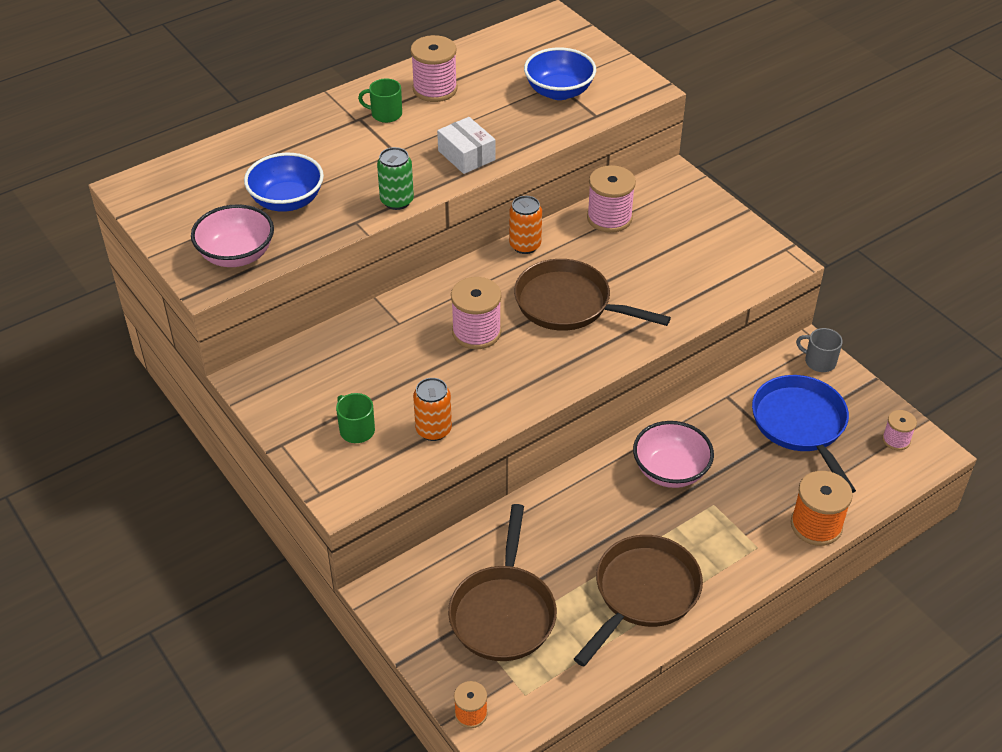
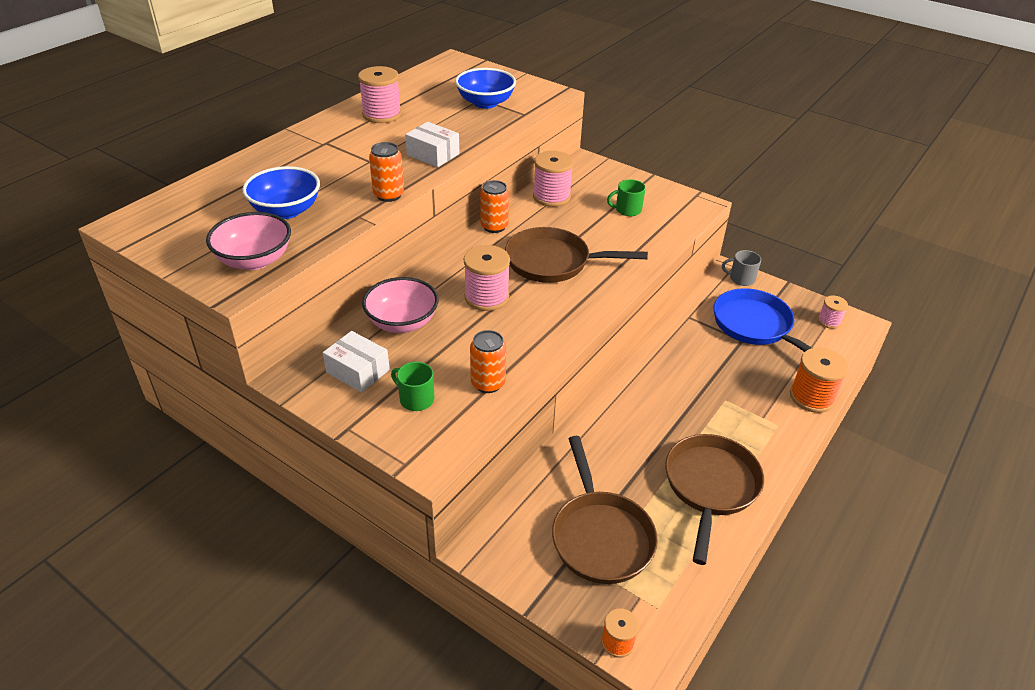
camera: 20 degrees left, 5 degrees down
green mug [358,79,402,123] -> green mug moved to [607,179,646,216]
green can [377,147,414,210] -> orange can [369,142,404,202]
pink bowl [633,421,714,488] -> pink bowl moved to [362,277,439,333]
none -> white box [323,331,390,393]

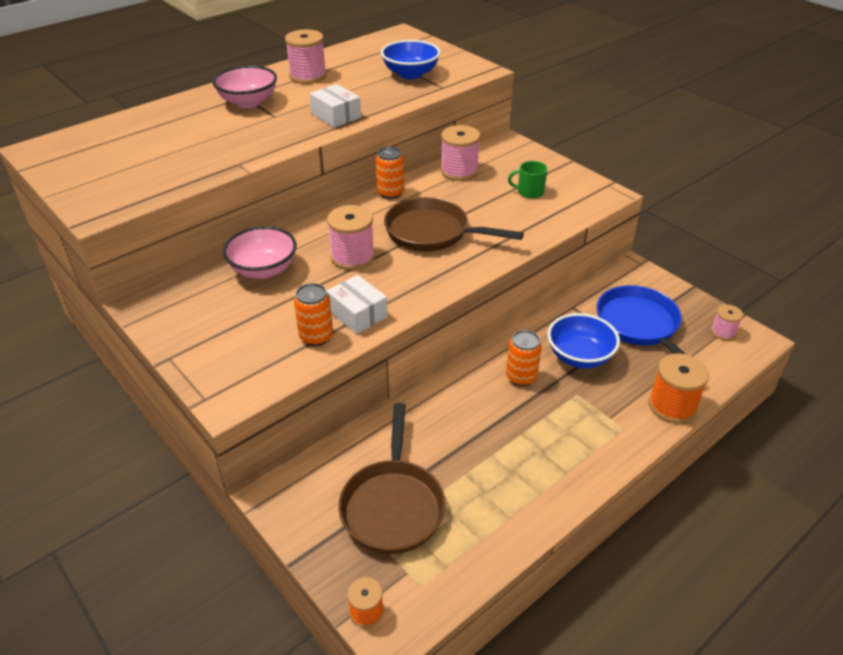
camera: 15 degrees right, 0 degrees up
pink bowl [206,212,291,270] -> pink bowl moved to [212,65,277,108]
blue bowl [242,166,320,219] -> blue bowl moved to [548,313,620,368]
white box [323,331,390,393] -> white box moved to [326,275,388,334]
orange can [369,142,404,202] -> orange can moved to [506,330,542,386]
green mug [391,362,434,411] -> none
brown pan [665,434,764,565] -> none
grey mug [722,250,761,286] -> none

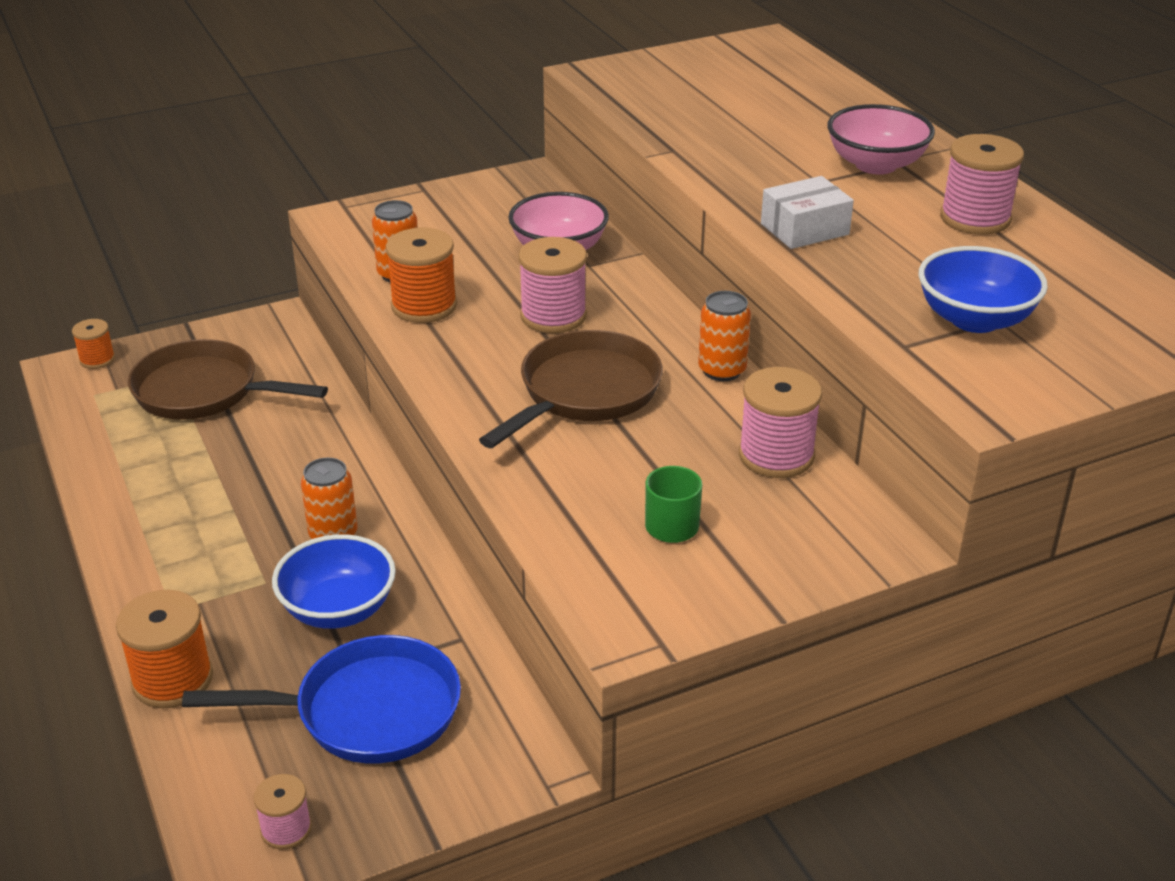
camera: 105 degrees right, 5 degrees down
white box [326,275,388,334] -> orange spool [386,228,457,323]

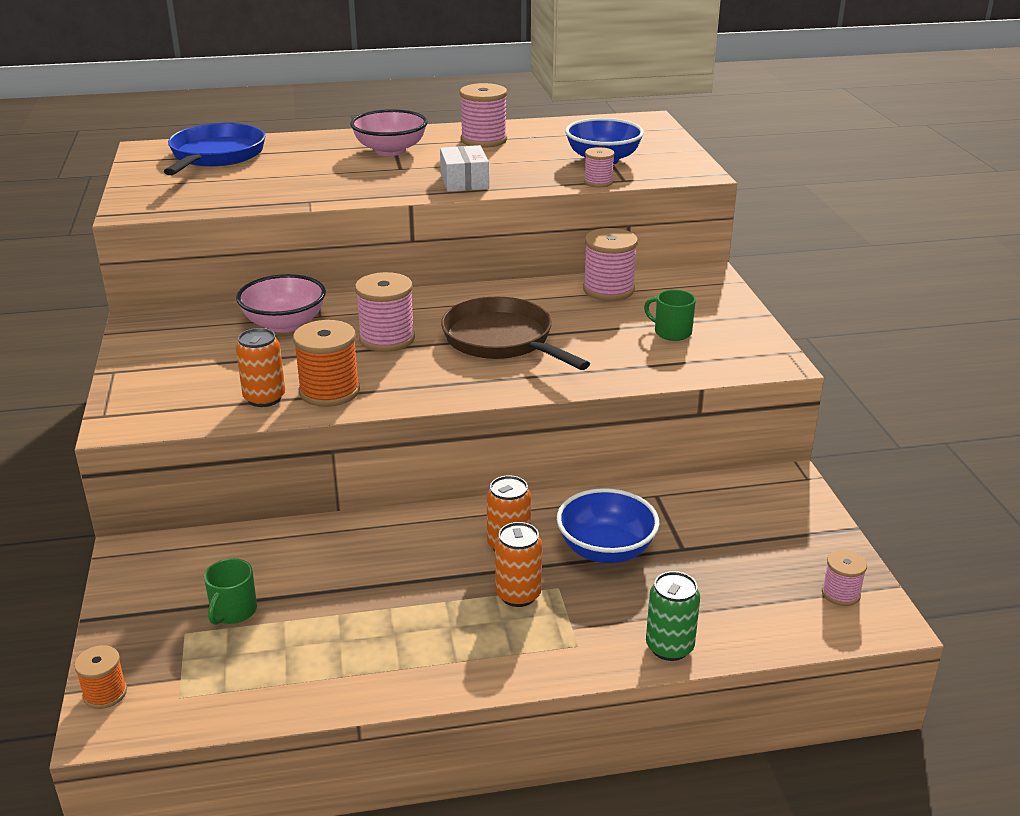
camera: 75 degrees left, 5 degrees down
orange spool [116,590,213,708] -> green can [646,571,700,661]
brown pan [128,339,328,420] -> green mug [204,558,257,625]
blue pan [182,635,461,763] -> blue pan moved to [164,123,265,175]
orange can [698,291,751,381] -> orange can moved to [495,522,542,607]
none -> pink spool [584,147,615,188]

